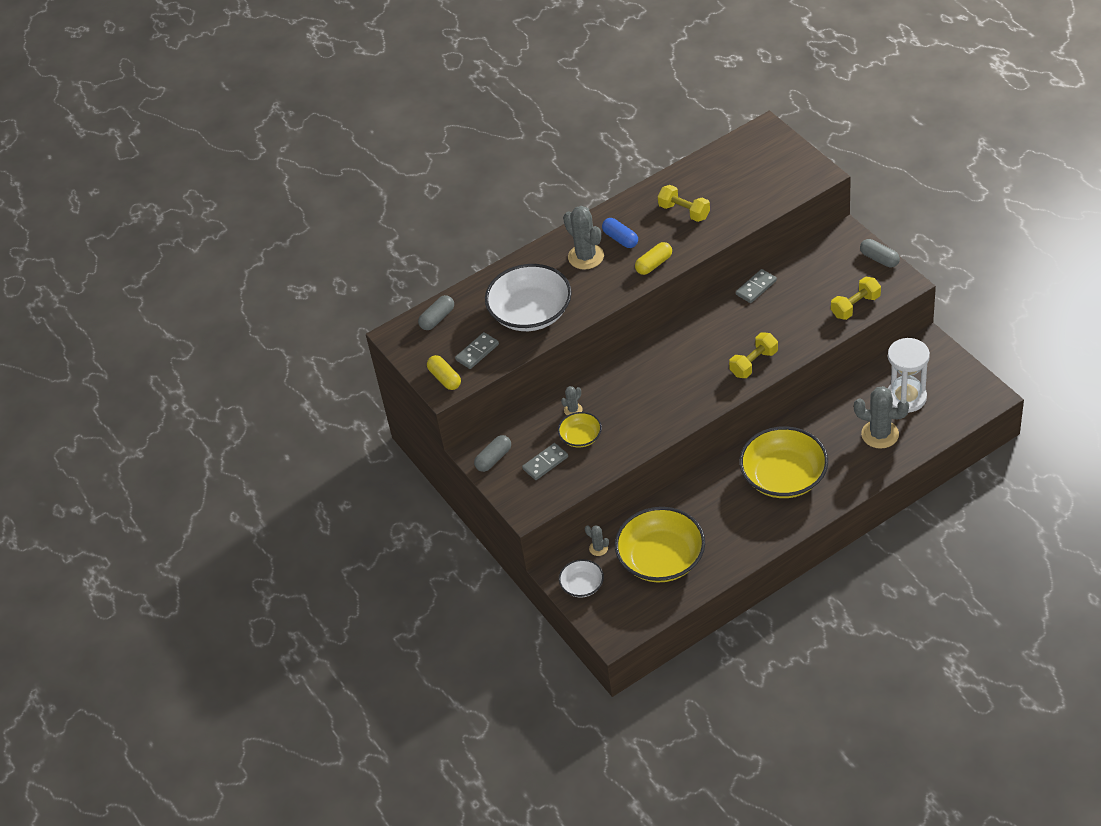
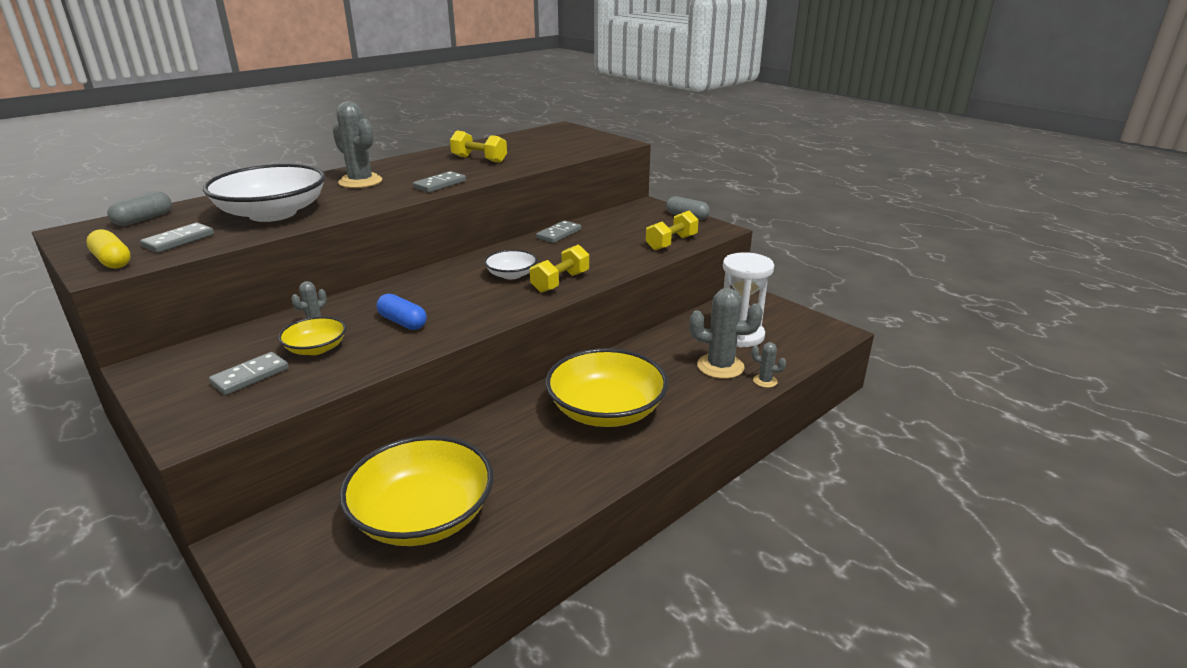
camera: 15 degrees left, 20 degrees down
grey capsule [474,435,511,472] -> none
white bowl [559,559,604,597] -> white bowl moved to [484,250,537,279]
grey cactus [585,525,609,556] -> grey cactus moved to [751,342,786,388]
blue capsule [602,218,638,248] -> blue capsule moved to [376,294,427,330]
yellow capsule [635,242,672,275] -> grey domino [413,171,466,193]

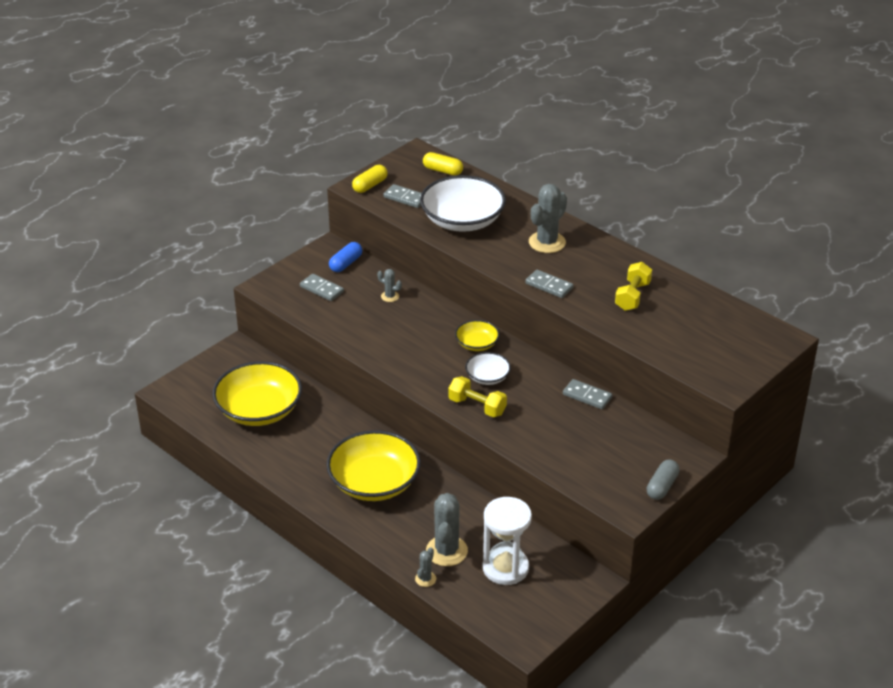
camera: 85 degrees right, 10 degrees up
grey capsule [107,191,172,226] -> yellow capsule [423,152,463,176]
yellow bowl [278,316,346,355] -> yellow bowl moved to [455,320,499,351]
blue capsule [376,294,427,330] -> blue capsule moved to [329,242,362,272]
yellow dumbbell [646,210,699,250] -> none

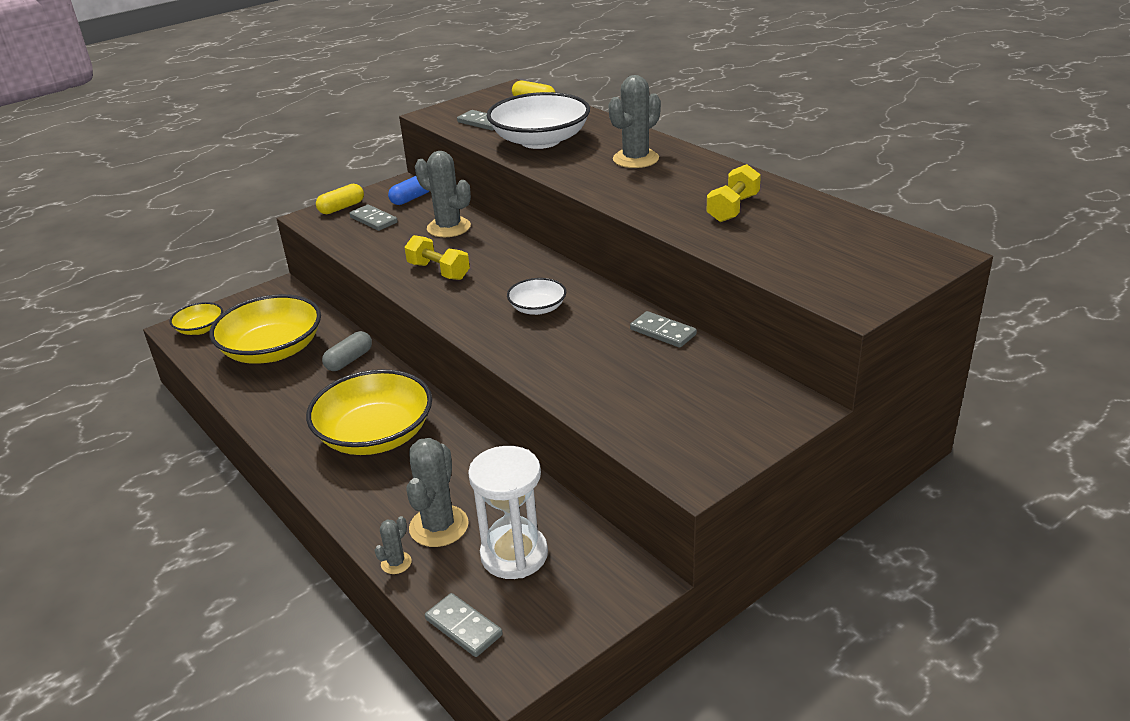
camera: 10 degrees right, 5 degrees down
yellow capsule [352,165,388,193] -> yellow capsule moved to [316,184,364,214]
grey cactus [377,269,402,302] -> grey cactus [415,151,471,237], size x2.01
yellow dumbbell [448,376,507,417] -> yellow dumbbell moved to [404,235,470,280]
yellow bowl [455,320,499,351] -> yellow bowl moved to [170,302,223,335]
grey domino [525,270,573,298] -> grey domino moved to [425,593,503,657]
grey capsule [647,459,679,500] -> grey capsule moved to [322,331,372,371]

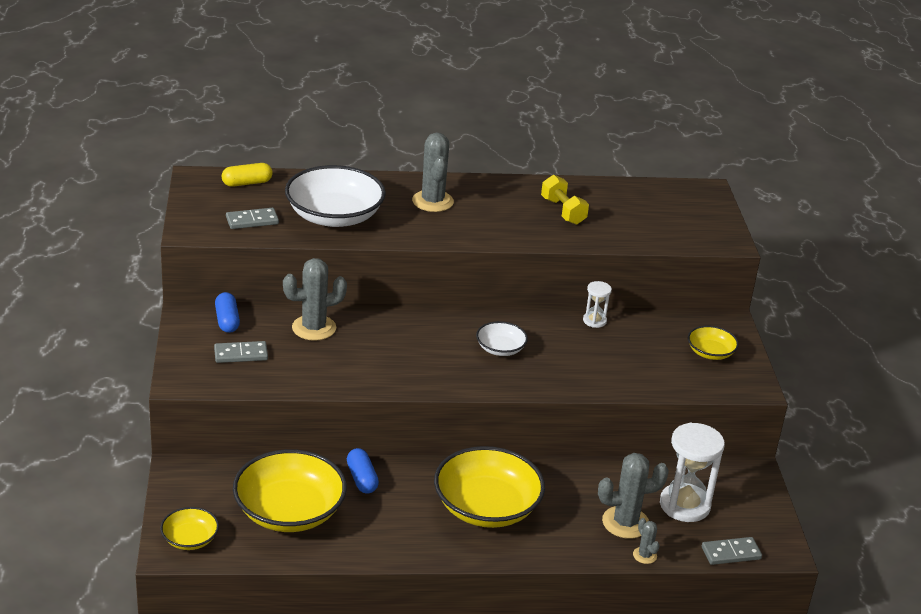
camera: 60 degrees left, 0 degrees up
yellow capsule [316,184,364,214] -> none
grey capsule [322,331,372,371] -> blue capsule [347,448,379,494]
yellow dumbbell [404,235,470,280] -> none
grey cactus [406,438,469,547] -> grey cactus turned 60 degrees counterclockwise [598,453,669,539]
grey domino [630,311,697,348] -> white hourglass [583,281,612,328]
none -> yellow bowl [688,326,739,360]

